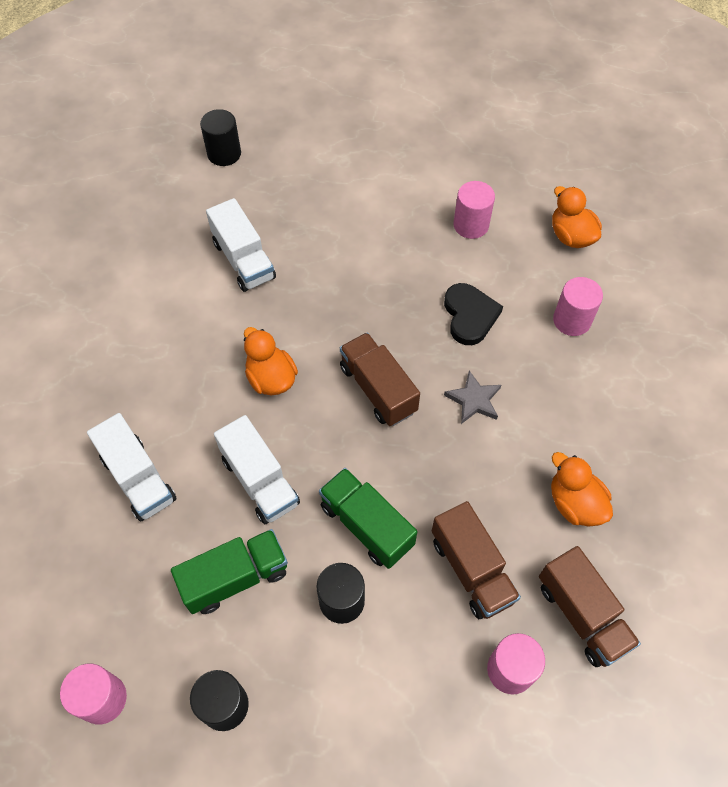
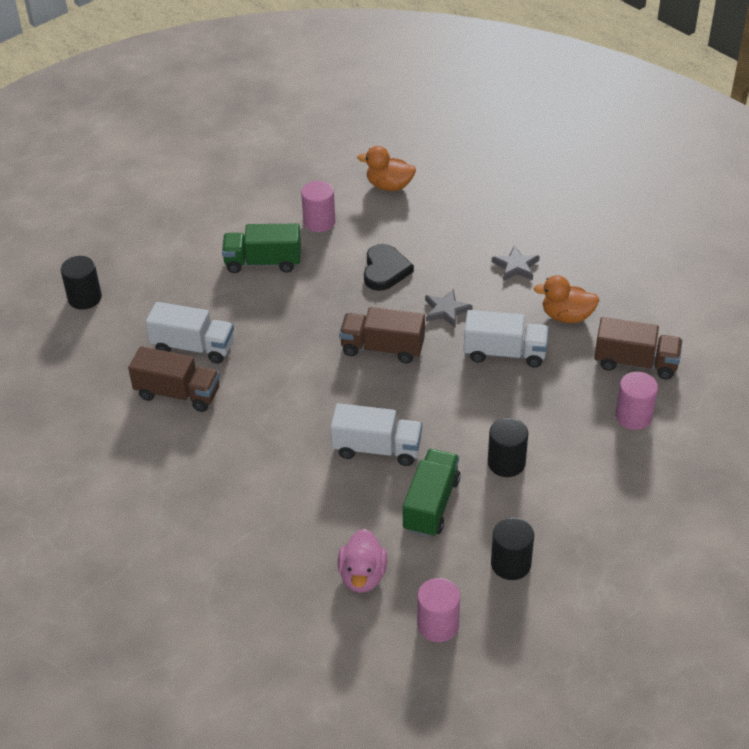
camera: 45 degrees left, 15 degrees down
white truck [87,413,177,522] -> white truck moved to [464,310,549,368]
orange duck [244,327,298,396] -> none
green truck [319,468,417,569] -> green truck moved to [222,223,301,273]
brown truck [432,501,521,619] -> brown truck moved to [128,346,220,412]
black heart [444,283,503,345] -> black heart turned 60 degrees clockwise [364,244,414,291]
pink cylinder [553,277,603,336] -> none
none -> pink duck [338,529,387,593]
none -> grey star [492,245,540,281]

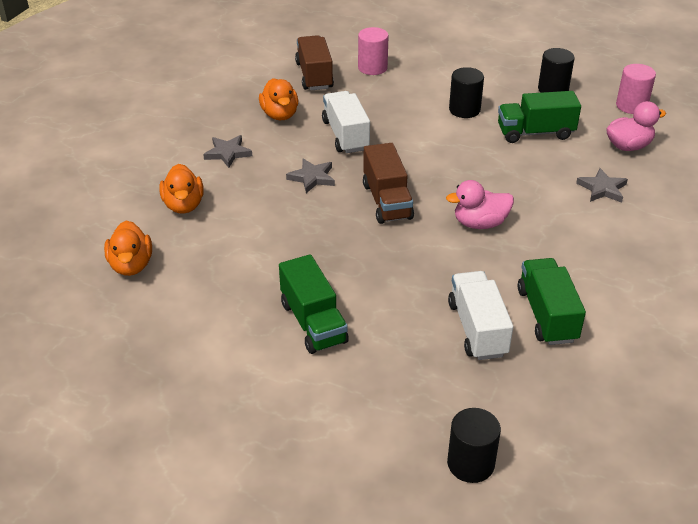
camera: 115 degrees left, 5 degrees down
brown truck [128,346,220,412] -> green truck [517,258,586,345]
pink cylinder [301,181,335,232] -> none
white truck [330,403,422,466] -> none
black heart [364,244,414,291] -> none
none -> orange duck [159,164,204,214]
none -> pink duck [446,180,514,229]
none -> grey star [576,168,628,203]

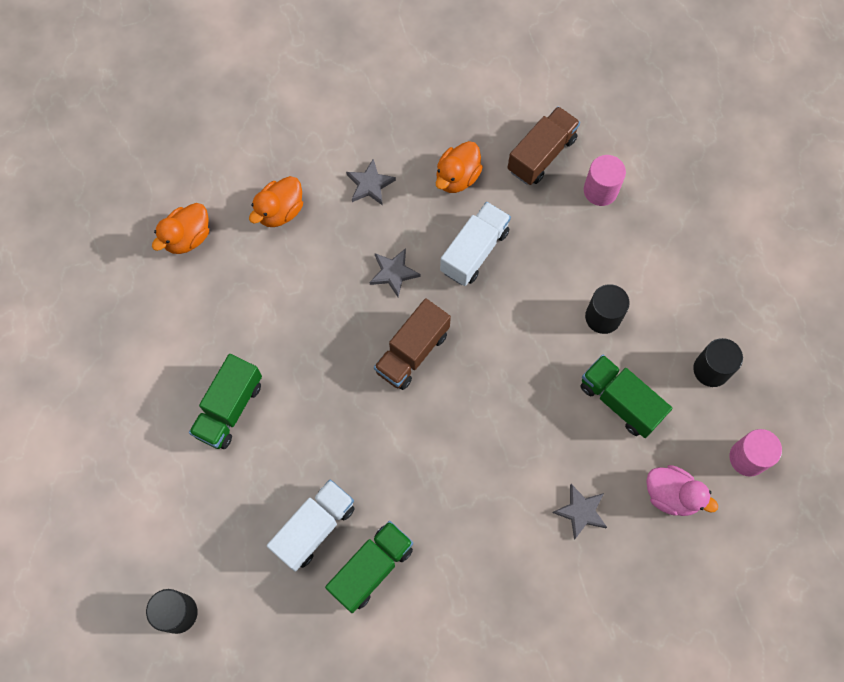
camera: 50 degrees right, 30 degrees up
pink duck [446,180,514,229] -> none

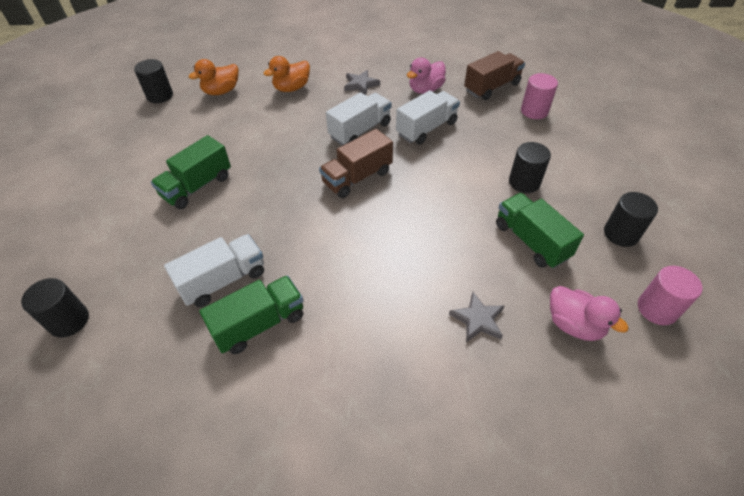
camera: 15 degrees right, 20 degrees down
grey star [370,248,420,297] -> white truck [326,92,392,146]
orange duck [436,141,483,193] -> pink duck [406,57,446,94]
none -> black cylinder [134,59,173,103]

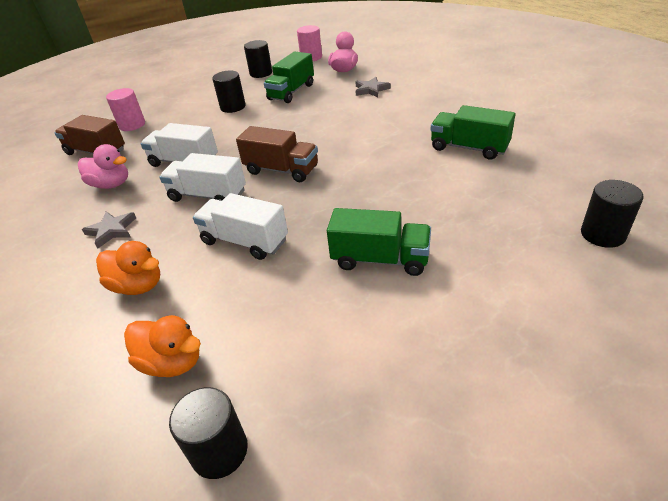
camera: 115 degrees left, 10 degrees down
white truck [164,234,264,307] -> white truck moved to [193,193,288,260]

